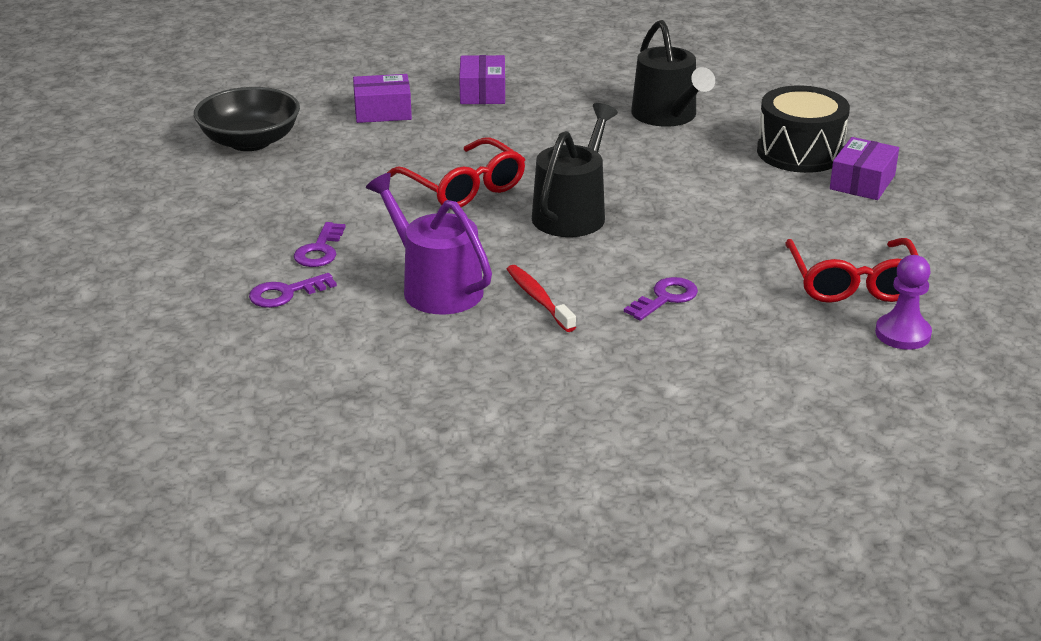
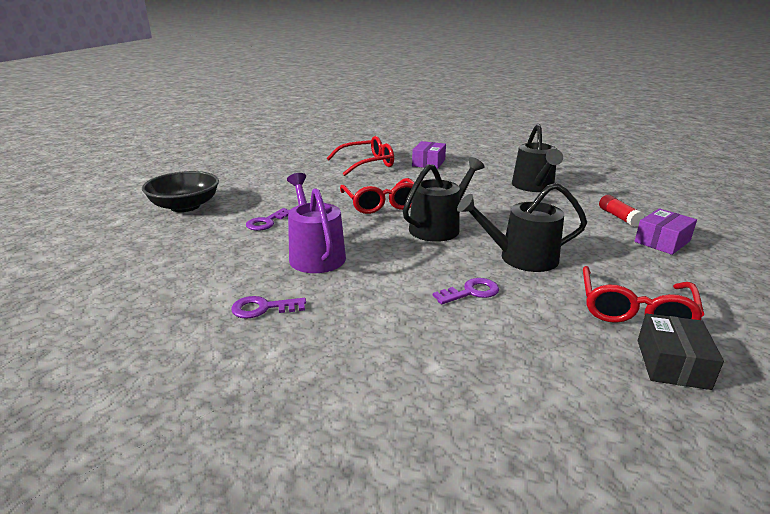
camera: 20 degrees right, 5 degrees down
black bowl [194,87,300,151] -> black bowl moved to [142,171,219,212]
purple key [249,273,337,308] -> purple key moved to [231,296,306,318]
purple box [353,74,412,123] -> red glasses [327,136,394,176]
red toothbrush [507,265,576,332] -> none
black drum [757,85,850,173] -> red glue stick [599,195,644,227]
purple pawn [875,255,932,350] -> black box [638,314,724,390]
none -> black watering can [457,183,587,272]

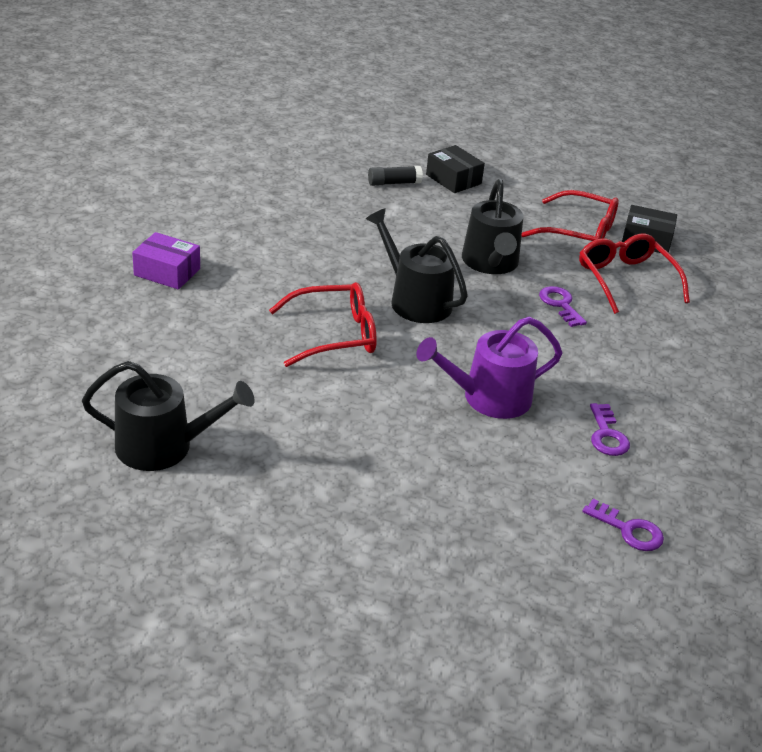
camera: 90 degrees left, 10 degrees up
black bowl [142,171,219,212] -> none
purple key [246,208,290,231] -> purple key moved to [582,499,664,551]
red glasses [327,136,394,176] -> red glasses moved to [579,234,690,314]
black watering can [512,124,563,192] -> black watering can moved to [82,361,255,471]
red glue stick [599,195,644,227] -> black glue stick [368,166,423,186]
purple box [634,209,697,255] -> black box [426,145,485,193]

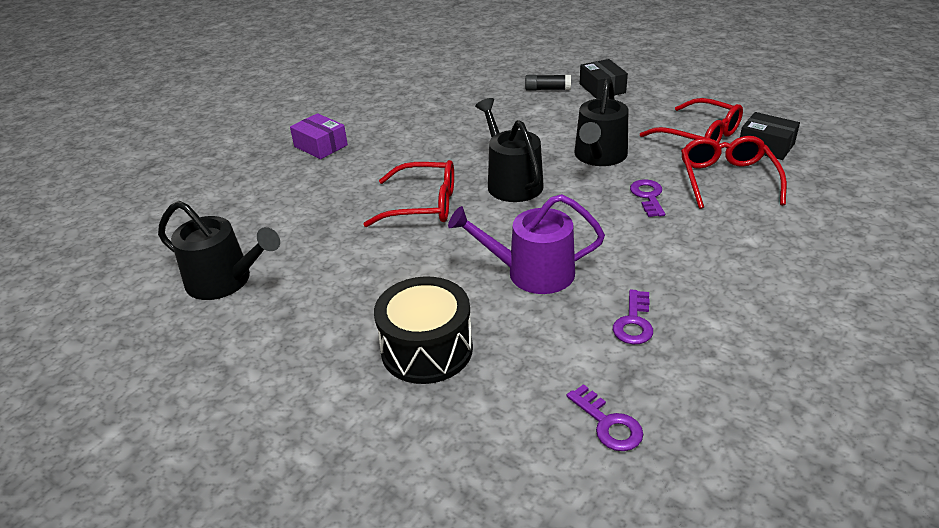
camera: 25 degrees right, 0 degrees up
none -> black drum [374,276,473,384]

